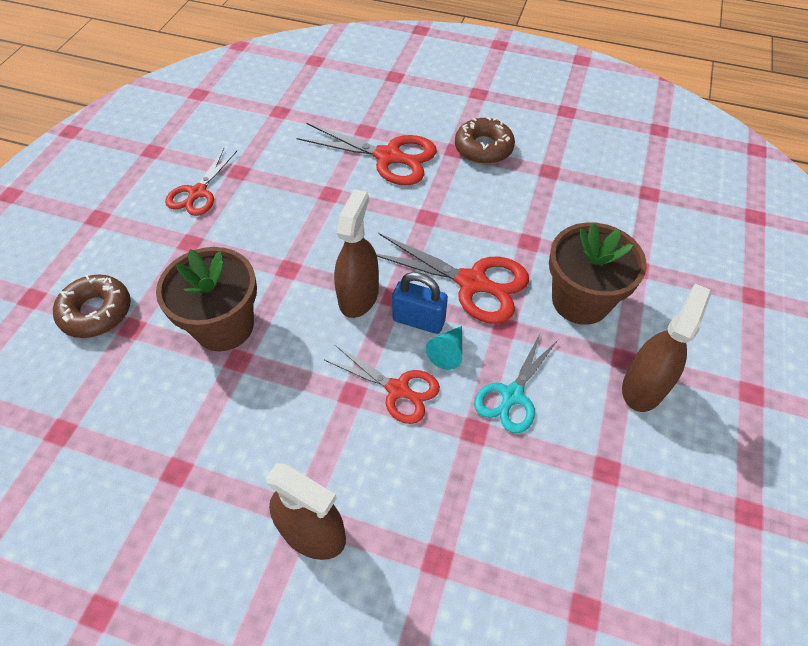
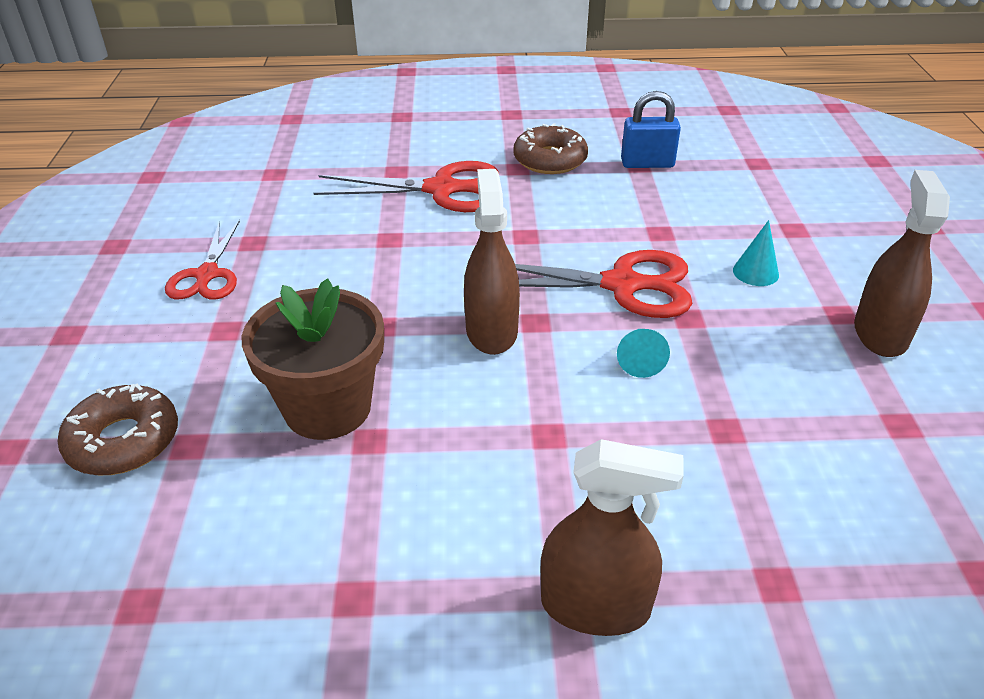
camera: 20 degrees left, 15 degrees down
red scissors [325,345,440,424] -> none
blue padlock [392,272,448,334] -> blue padlock moved to [621,91,681,168]
turquoise scissors [474,332,558,433] -> none
brown flower pot [549,222,647,325] -> turquoise cone [733,220,779,286]

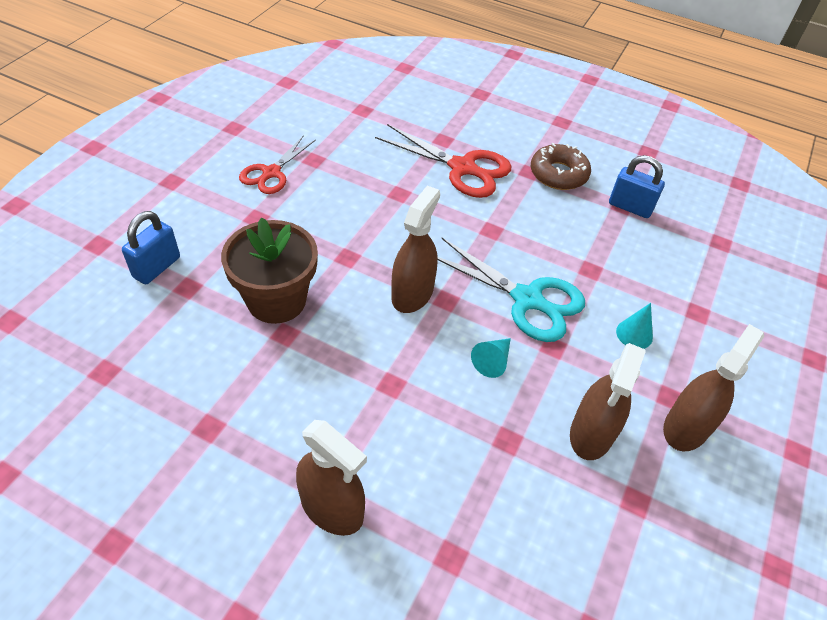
camera: 25 degrees right, 10 degrees up
brown donut [58,383,178,475] -> blue padlock [122,211,180,285]
red scissors [515,250,692,318] -> turquoise scissors [437,237,585,342]
none -> brown spray bottle [570,343,646,460]

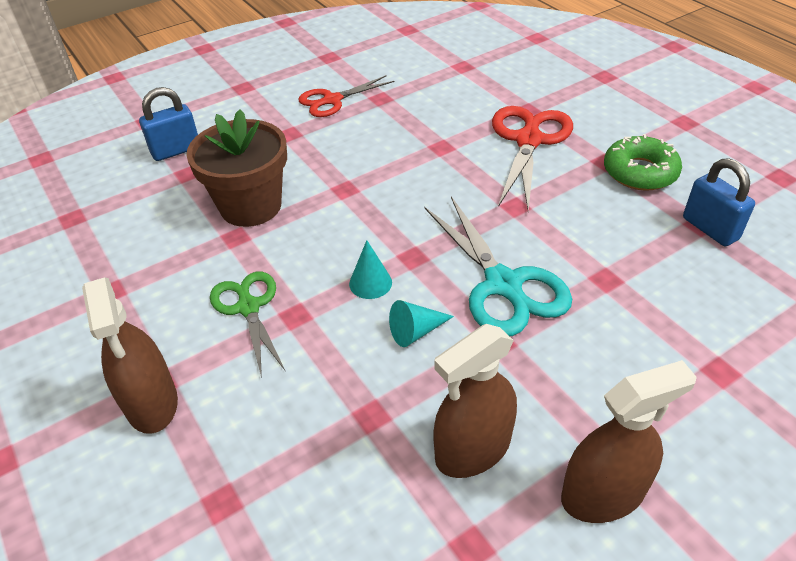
camera: 35 degrees right, 5 degrees down
red scissors [375,124,511,198] -> red scissors turned 135 degrees counterclockwise [492,106,573,211]
brown spray bottle [391,186,440,313] -> none
brown donut [531,143,591,190] -> green donut [604,134,682,191]
turquoise cone [616,303,653,349] -> turquoise cone moved to [349,240,392,299]
none -> green scissors [210,272,285,378]

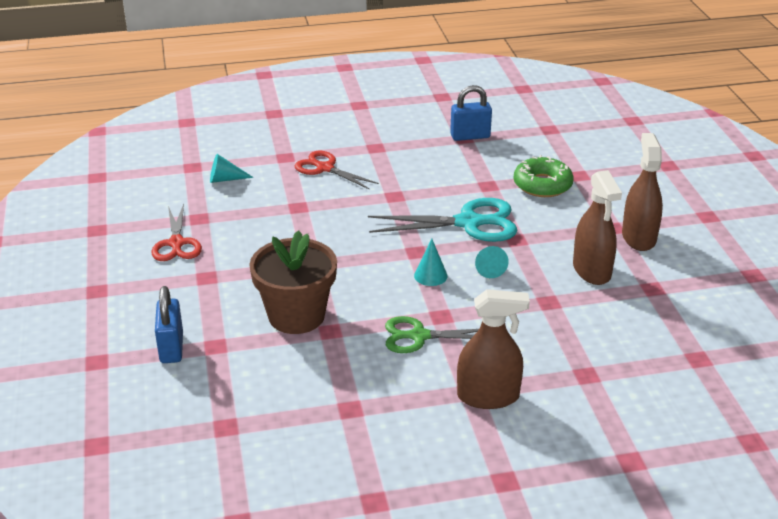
camera: 70 degrees left, 10 degrees down
red scissors [492,106,573,211] -> red scissors [294,150,379,190], size x0.65
green donut [604,134,682,191] -> green donut moved to [514,155,573,197]
none -> turquoise cone [210,154,254,183]

